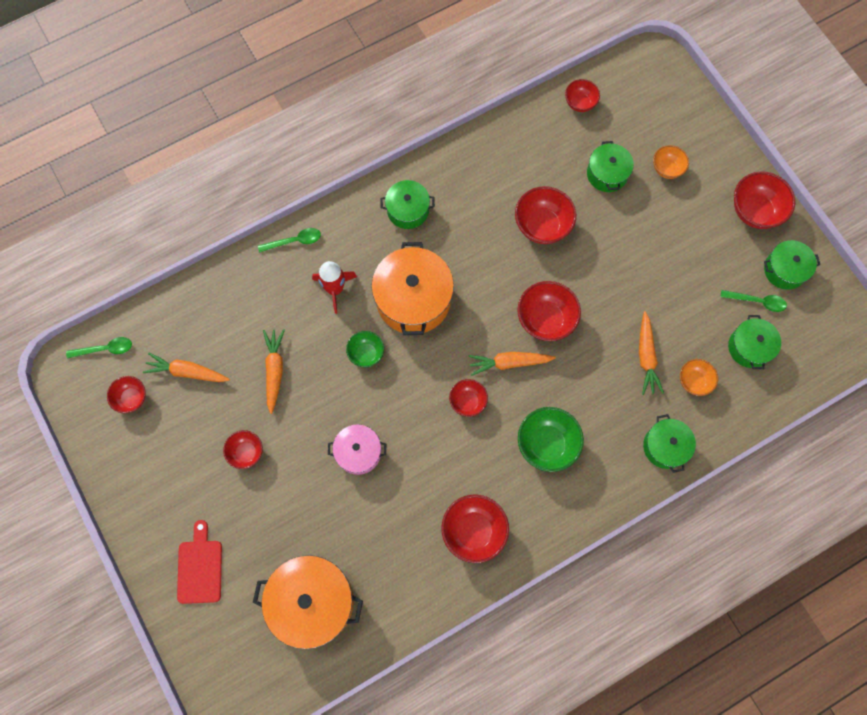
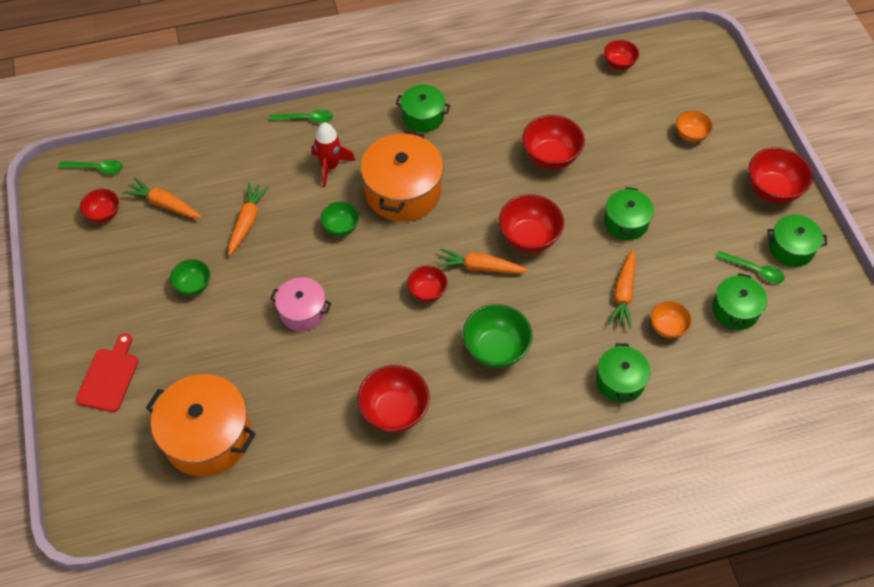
camera: 15 degrees right, 15 degrees down
red bowl [223,430,263,469] -> green bowl [170,259,210,296]
green pot [587,141,634,192] -> green pot moved to [604,187,654,240]

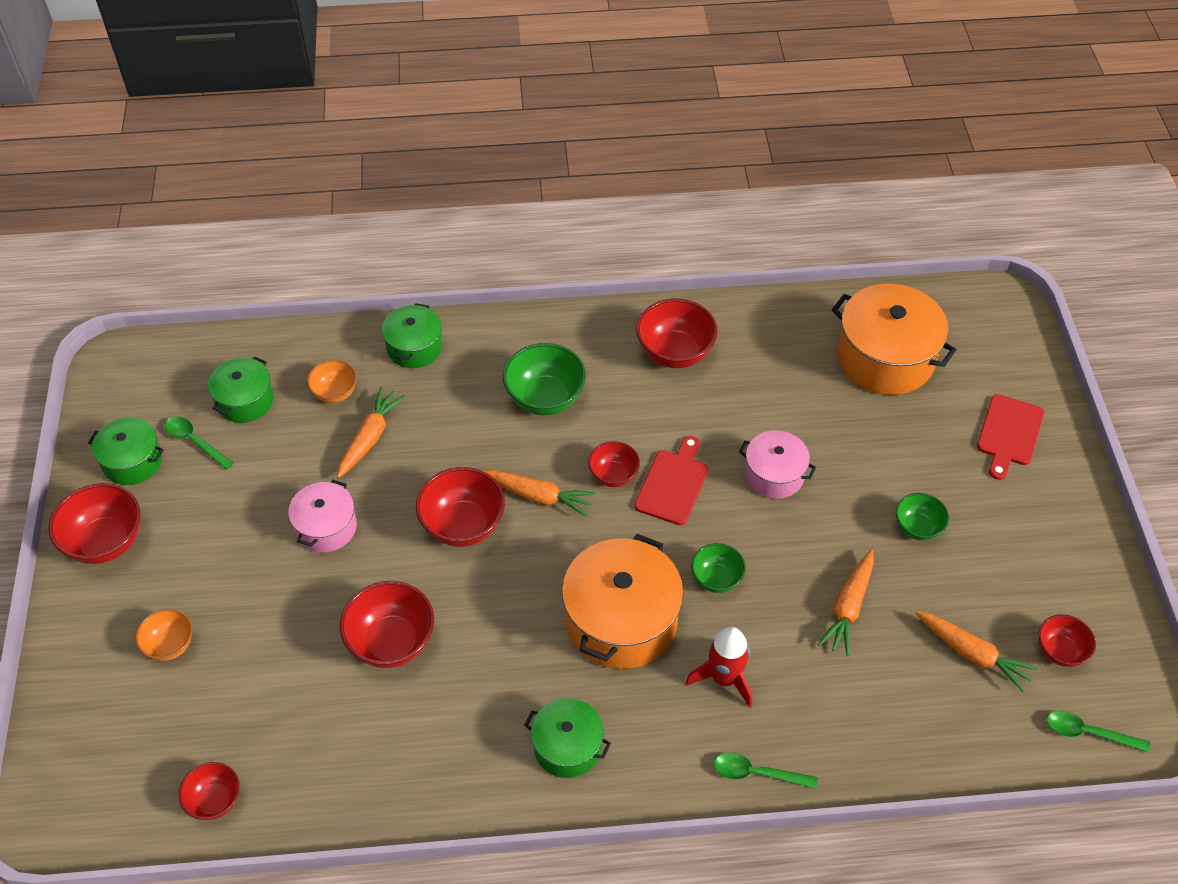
camera: 170 degrees left, 5 degrees down
green pot [604,187,654,240] -> pink pot [288,480,357,553]
none -> red cutting board [634,436,708,525]

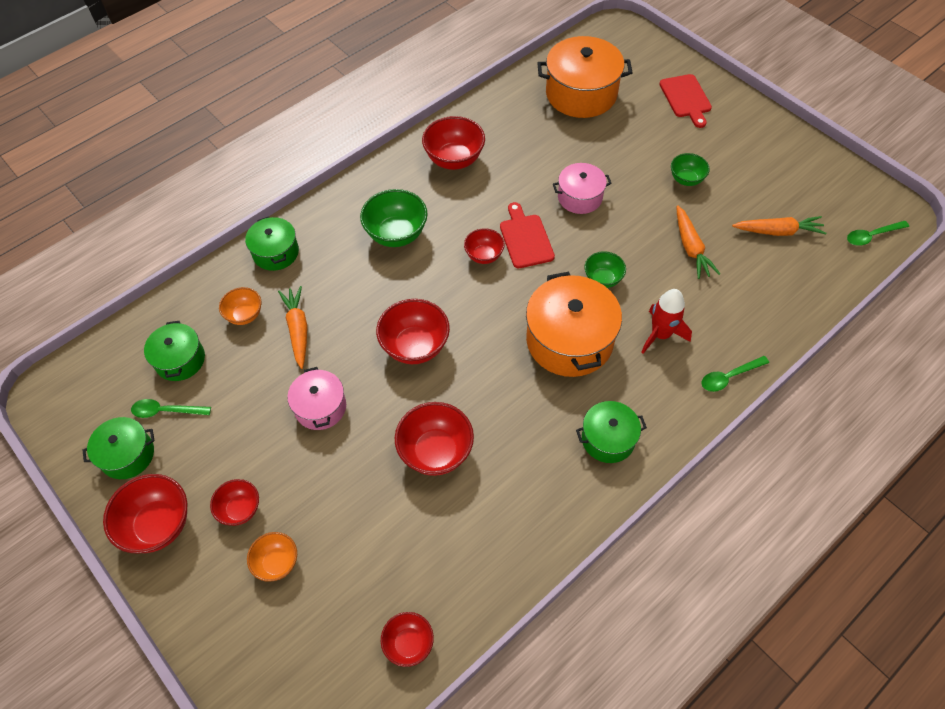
camera: 35 degrees left, 5 degrees up
orange carrot [484,470,596,517] -> none
red bowl [1039,614,1096,667] -> red bowl moved to [210,479,259,526]

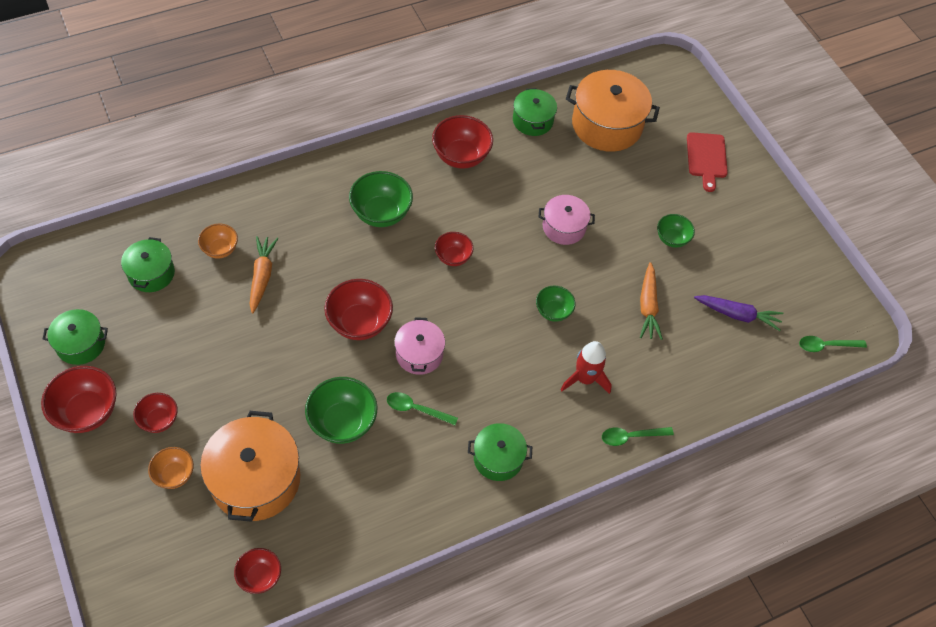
camera: 10 degrees right, 0 degrees up
green spoon [131,399,211,418] -> green spoon moved to [387,392,458,425]
green pot [245,217,299,271] -> green pot moved to [513,88,557,136]
pink pot [287,367,346,430] -> pink pot moved to [394,317,445,375]
red bowl [395,402,474,476] -> green bowl [305,377,377,444]
red cutting board [500,202,555,268] -> none
orange pot [526,272,622,377] -> orange pot moved to [200,411,300,522]
orange carrot [732,216,826,236] -> purple carrot [694,295,784,331]

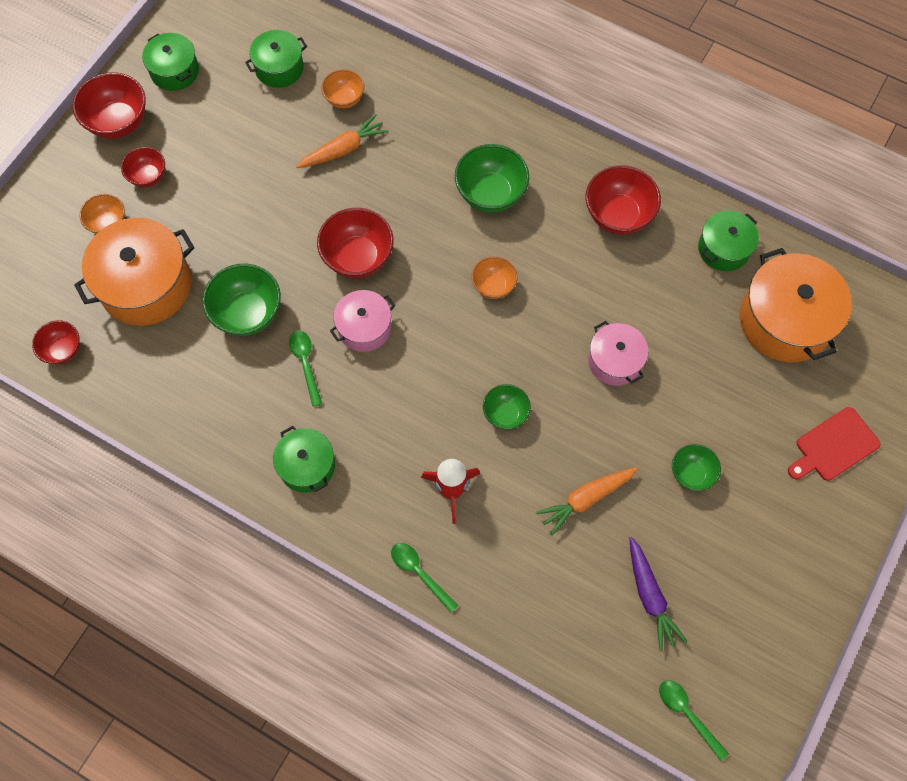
camera: 60 degrees right, 10 degrees up
red bowl [435,232,474,266] -> orange bowl [472,256,518,299]

